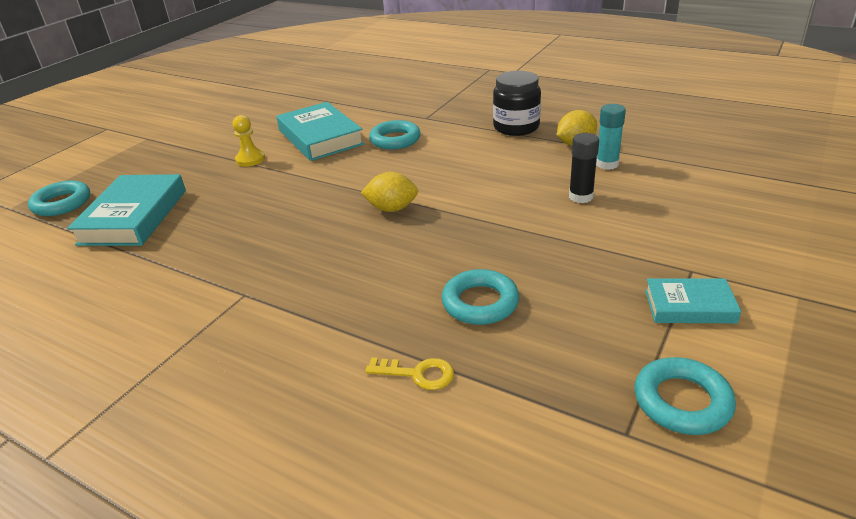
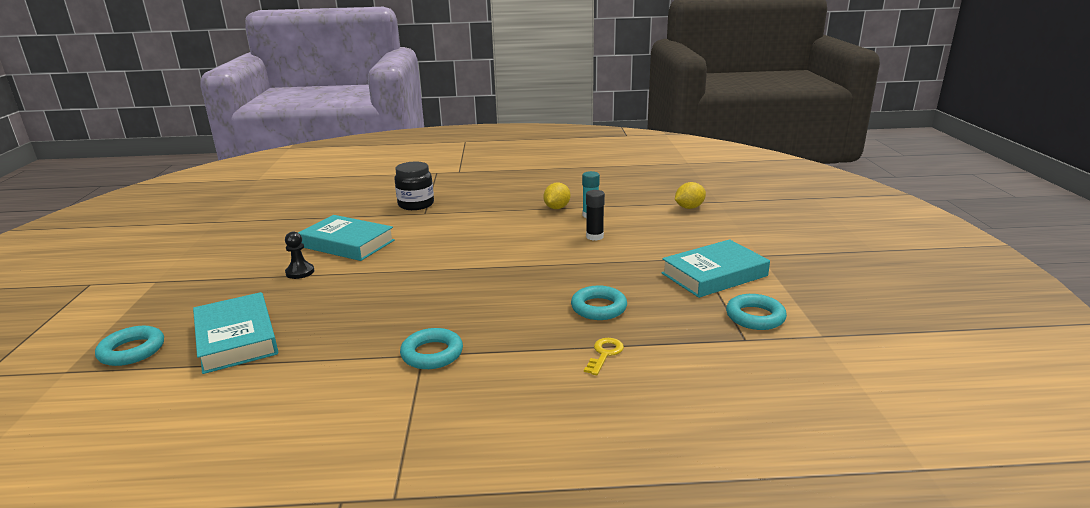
camera: 35 degrees left, 10 degrees down
yellow pawn [233,115,265,167] -> black pawn [285,232,314,279]
yellow lemon [361,172,418,212] -> yellow lemon moved to [675,182,706,209]
yellow key [365,357,454,390] -> yellow key turned 45 degrees counterclockwise [584,338,624,375]
turquoise ring [369,120,421,150] -> turquoise ring moved to [400,328,463,369]
black jar [493,71,541,136] -> black jar moved to [394,162,434,210]
turquoise book [645,278,741,323] -> turquoise book [661,239,770,298], size x1.76

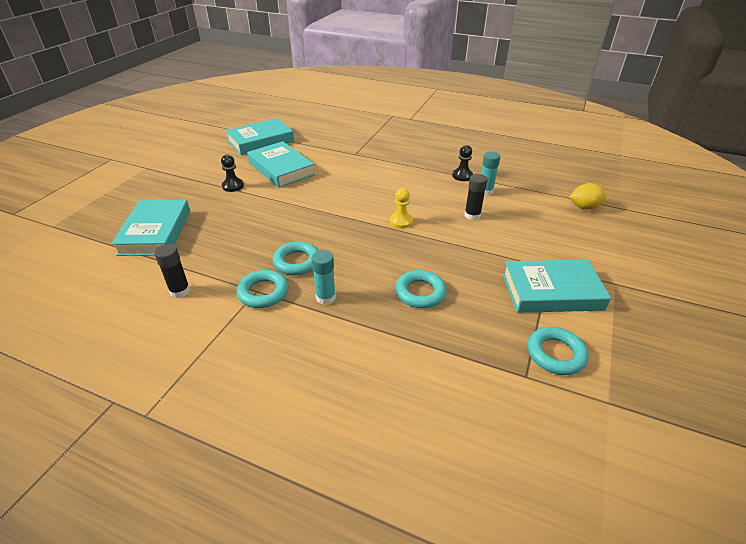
camera: 25 degrees right, 15 degrees up
turquoise ring [95,326,164,366] -> turquoise ring moved to [273,241,318,275]
black jar [394,162,434,210] -> none
yellow lemon [544,183,570,209] -> black pawn [452,145,473,181]
yellow key [584,338,624,375] -> none
none -> black glue stick [154,244,190,298]
none -> turquoise book [225,118,294,155]
none -> turquoise glue stick [312,250,336,305]
none -> yellow pawn [390,188,413,229]

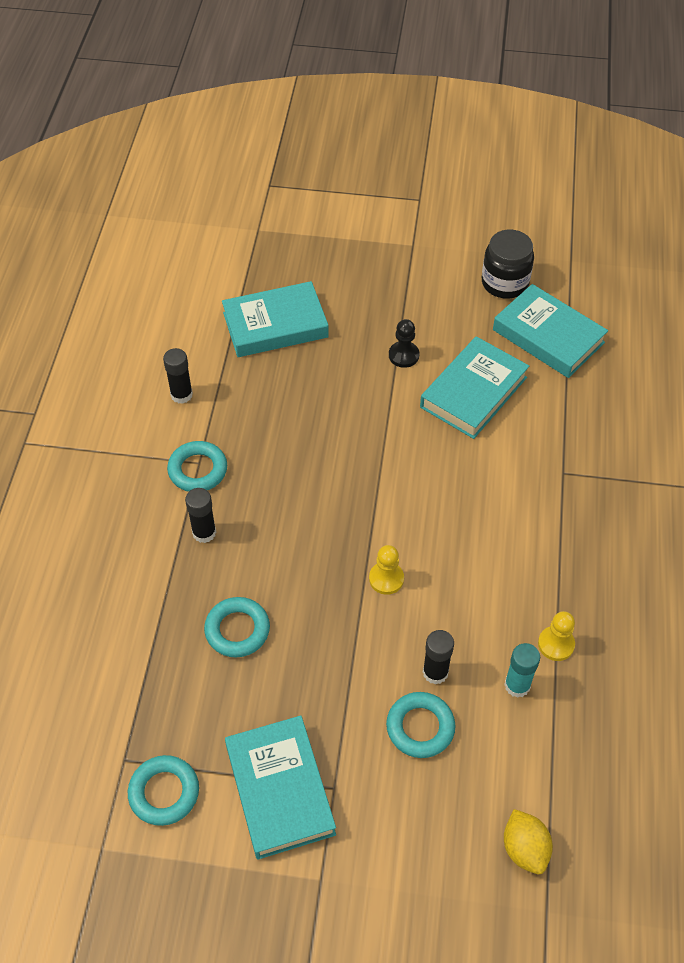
camera: 75 degrees right, 15 degrees up
turquoise ring [273,241,318,275] -> turquoise ring moved to [386,692,456,758]
turquoise glue stick [312,250,336,305] -> black glue stick [185,488,216,543]
black pawn [452,145,473,181] -> yellow pawn [538,611,575,661]
none -> black jar [482,230,534,299]

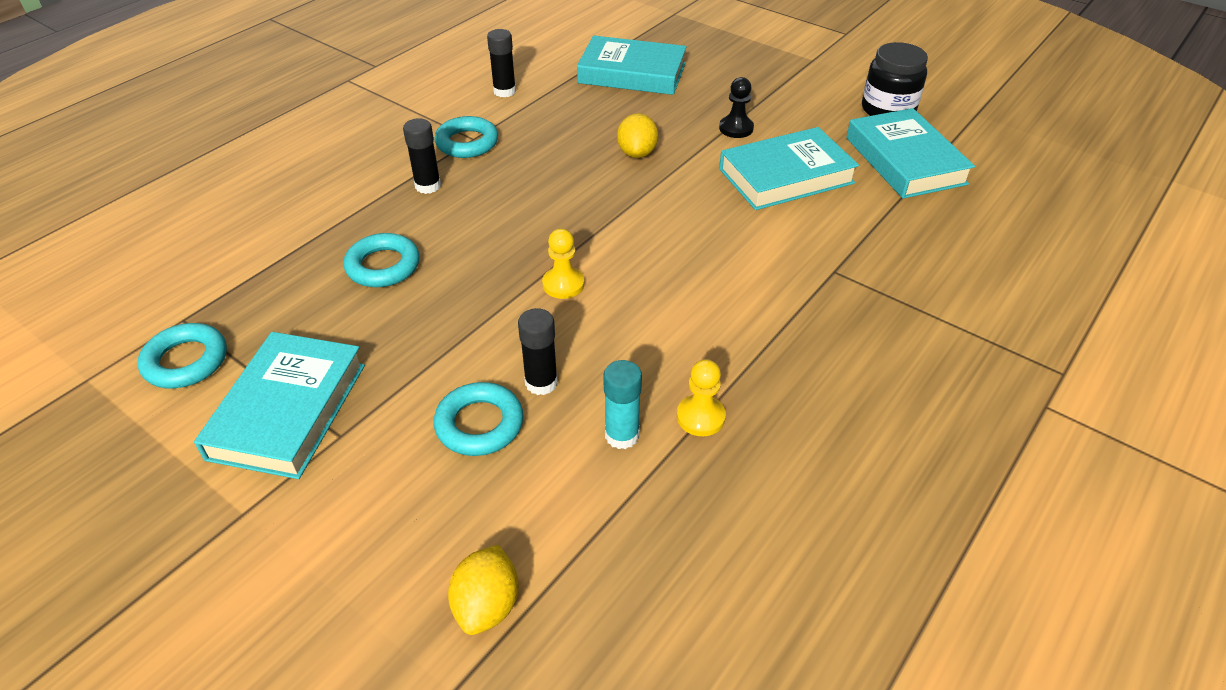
camera: 30 degrees right, 10 degrees down
none -> yellow lemon [617,113,658,158]

